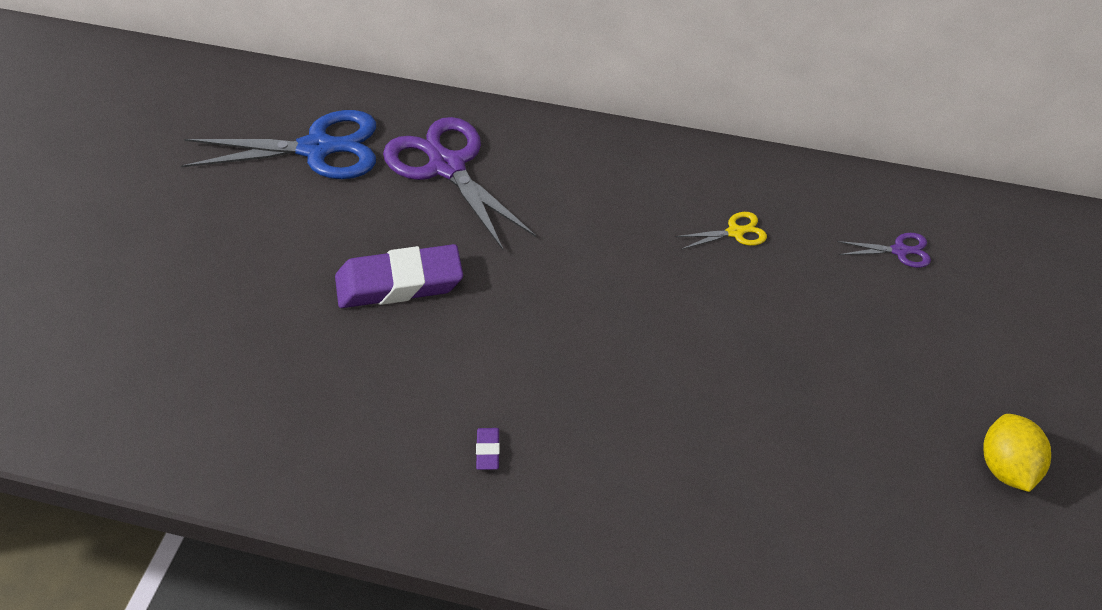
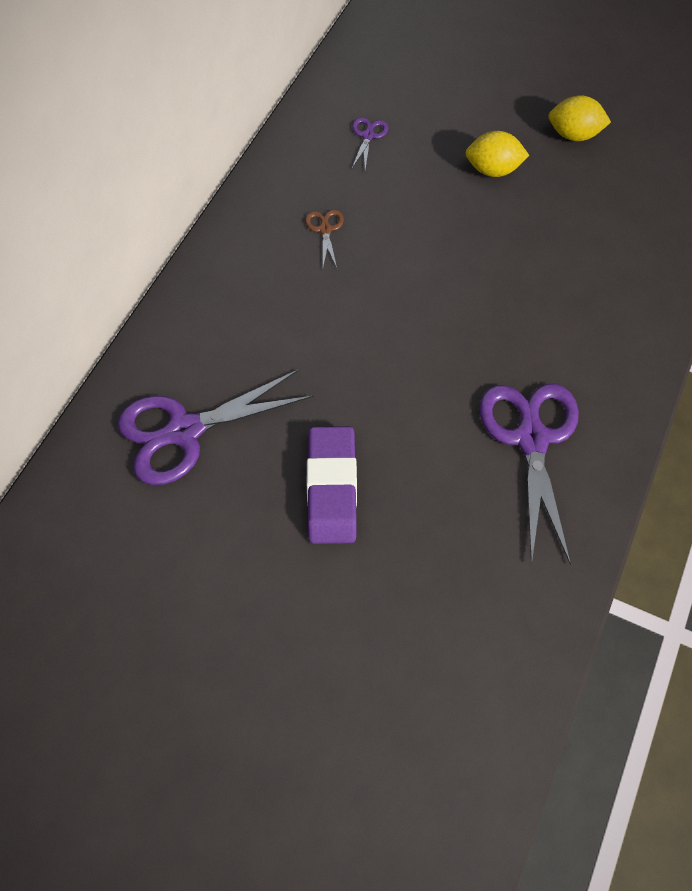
camera: 80 degrees left, 15 degrees up
blue scissors [181,110,376,179] -> none
purple eraser [476,428,500,470] -> purple scissors [479,384,579,565]
yellow scissors [675,212,767,250] -> brown scissors [305,210,344,268]
none -> yellow lemon [465,131,529,177]

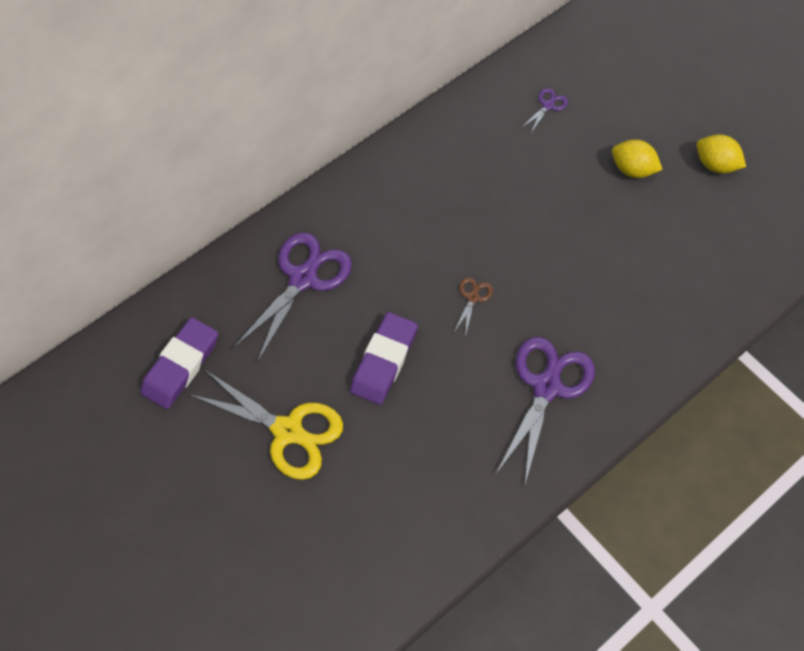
camera: 25 degrees right, 0 degrees up
purple scissors [117,369,314,485] -> purple scissors turned 120 degrees clockwise [233,232,352,363]
brown scissors [305,210,344,268] -> brown scissors moved to [454,277,493,337]
none -> purple eraser [140,317,218,409]
none -> yellow scissors [188,369,343,480]

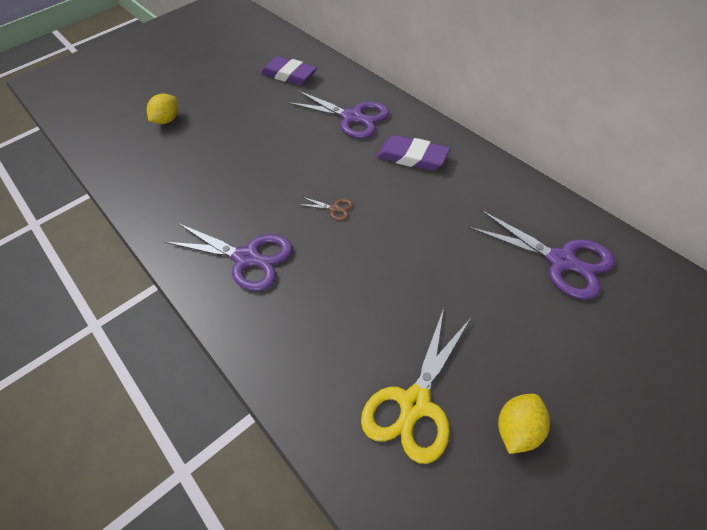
camera: 95 degrees right, 10 degrees down
yellow scissors [188,369,343,480] -> yellow scissors moved to [361,308,471,464]
purple eraser [350,312,418,405] -> purple eraser moved to [376,135,450,171]
purple scissors [521,88,568,133] -> purple scissors [469,210,615,300], size x2.27
yellow lemon [612,139,662,178] -> yellow lemon moved to [147,93,178,124]

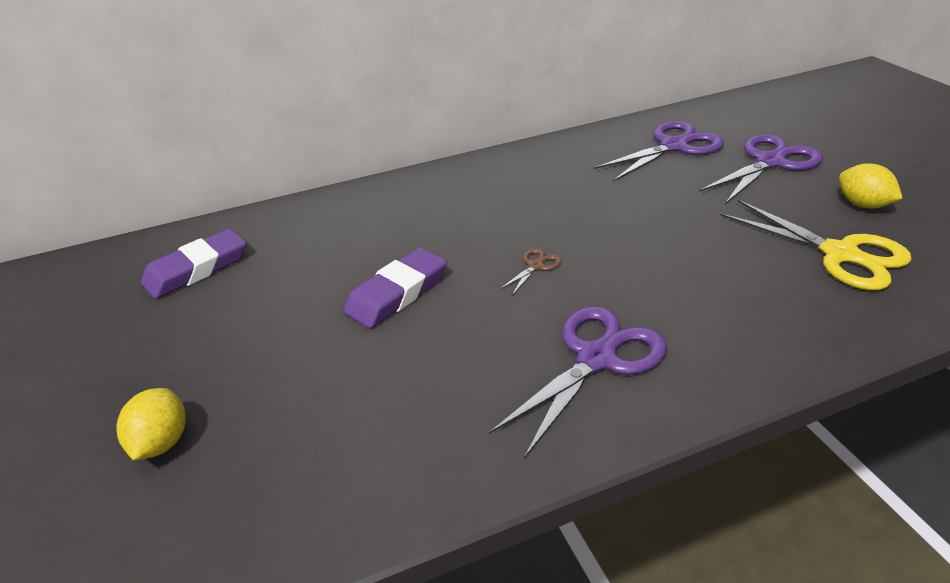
camera: 75 degrees left, 15 degrees down
yellow lemon [147,93,178,124] -> yellow lemon turned 45 degrees clockwise [116,388,185,460]
purple scissors [287,91,390,139] -> purple scissors moved to [699,134,823,204]
purple eraser [376,135,450,171] -> purple eraser moved to [344,247,447,329]

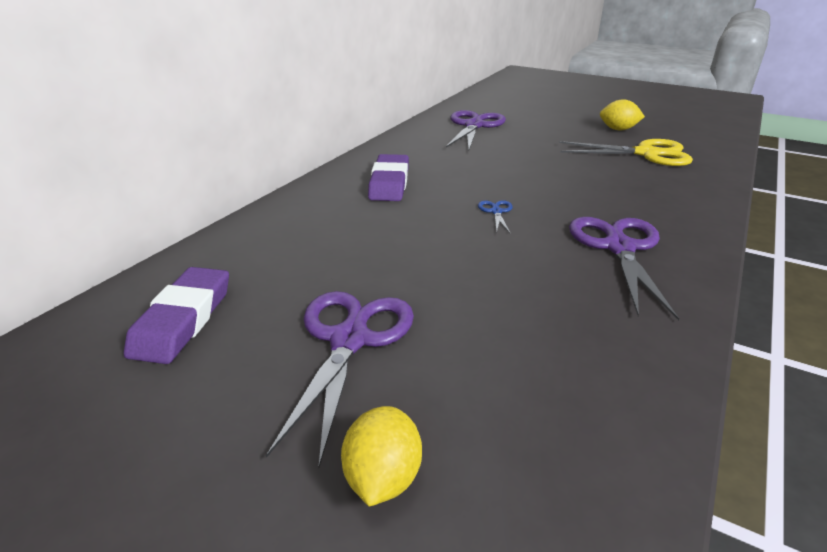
camera: 40 degrees left, 5 degrees down
yellow lemon [116,388,185,460] -> yellow lemon turned 45 degrees clockwise [341,406,422,507]
purple eraser [344,247,447,329] -> purple eraser moved to [368,154,409,201]
brown scissors [499,248,562,295] -> blue scissors [478,200,513,233]
purple scissors [699,134,823,204] -> purple scissors moved to [266,291,414,467]

